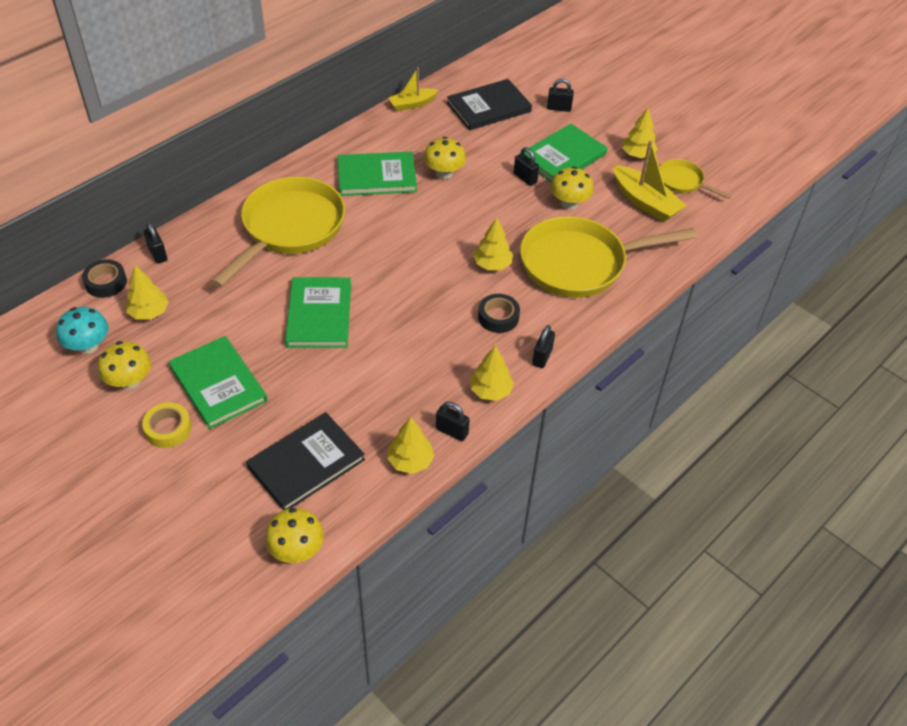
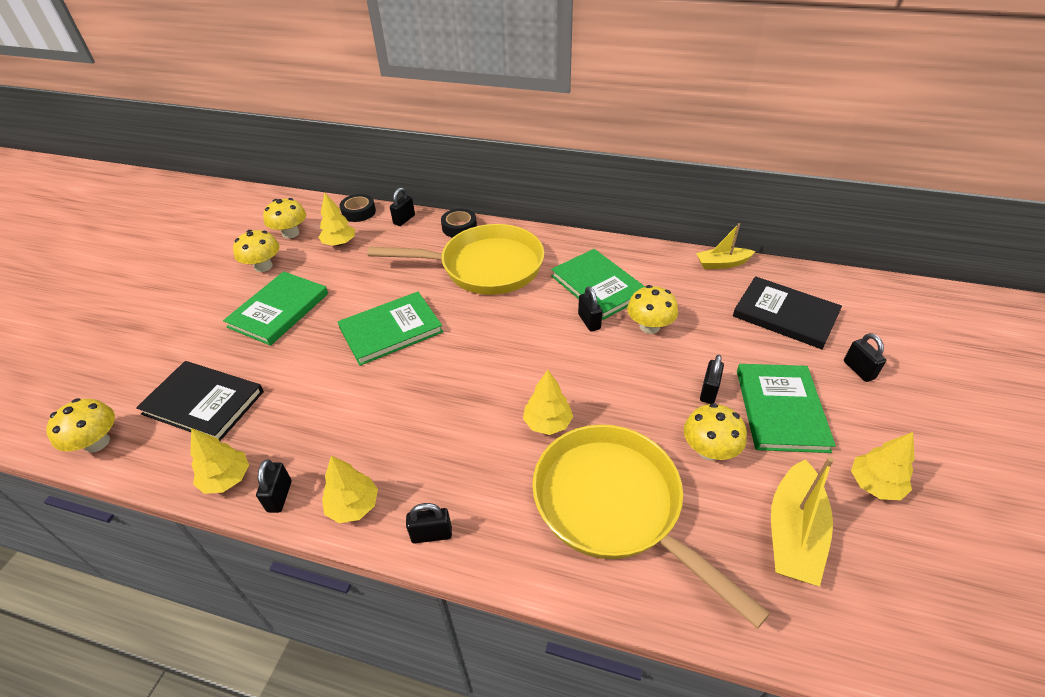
camera: 65 degrees right, 5 degrees down
turquoise mushroom [56,307,109,354] -> yellow mushroom [263,198,306,238]
yellow tape [142,403,192,448] -> none
yellow boat [388,67,438,111] -> yellow boat turned 45 degrees counterclockwise [696,223,756,269]
black tape [478,294,520,333] -> black tape moved to [441,209,477,237]
green book [524,123,607,182] -> green book turned 75 degrees clockwise [737,364,836,453]
yellow pan [659,159,732,199] -> none
none -> black padlock [578,286,603,332]

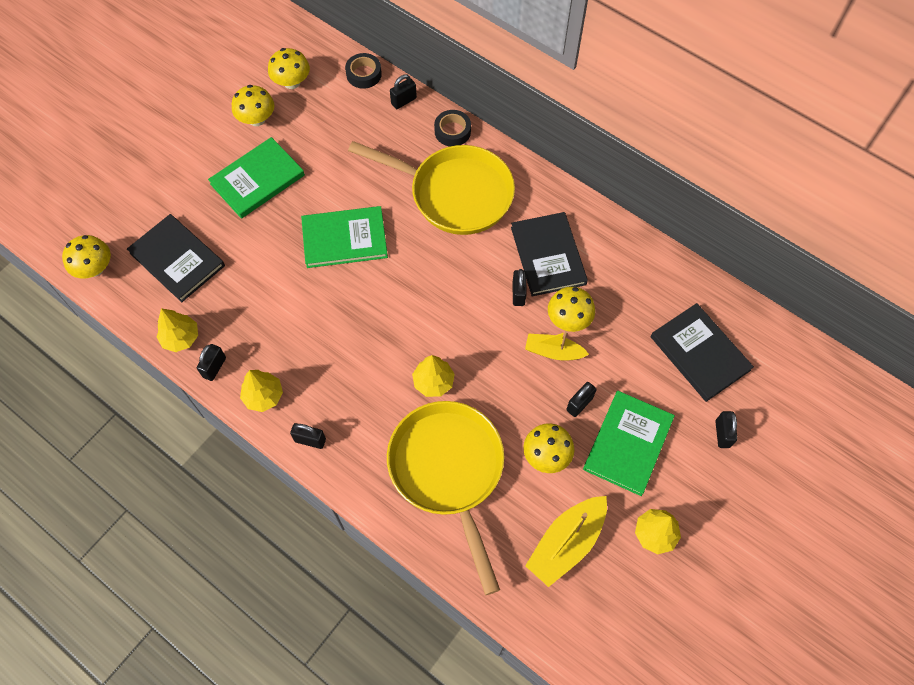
camera: 20 degrees right, 20 degrees up
yellow tree [319,192,355,246] -> none
green book [551,249,645,320] -> black book [511,212,588,297]
yellow boat [696,223,756,269] -> yellow boat moved to [525,331,589,361]

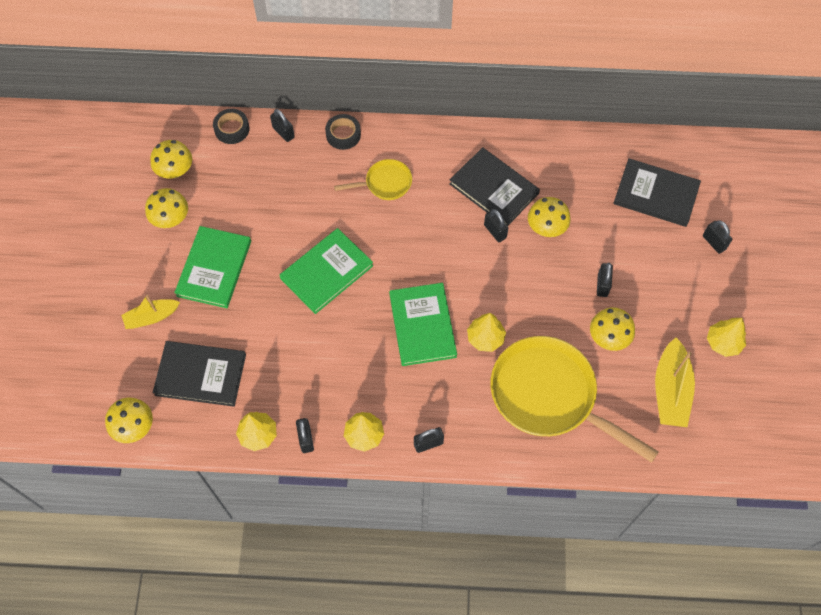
camera: 35 degrees left, 0 degrees up
yellow pan [348,141,515,235] -> yellow pan [334,159,412,200], size x0.48
black padlock [390,75,417,109] -> black padlock turned 60 degrees counterclockwise [270,109,295,142]
yellow boat [525,331,589,361] -> yellow boat moved to [121,295,180,329]
green book [583,391,675,496] -> green book moved to [389,283,457,366]

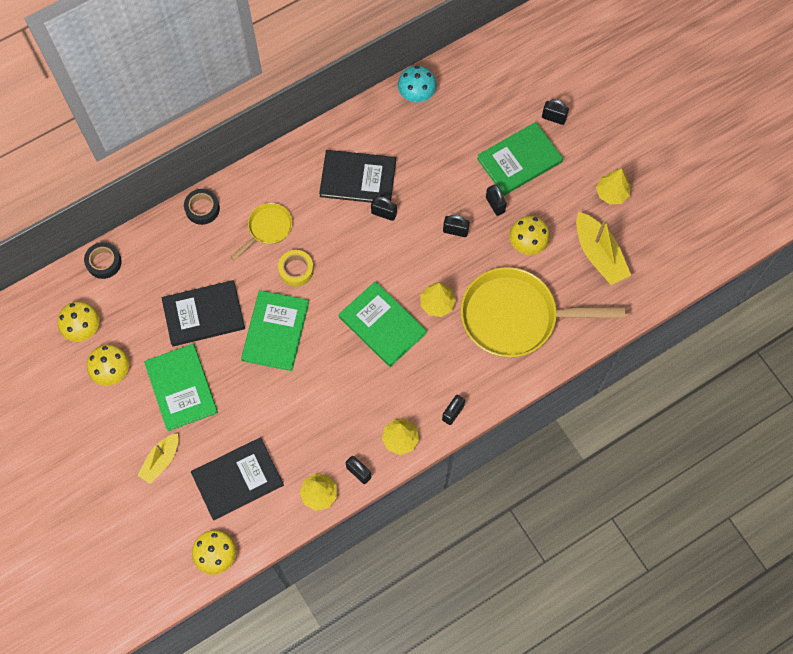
camera: 35 degrees left, 5 degrees up
black padlock [270,109,295,142] -> black padlock moved to [443,215,470,237]
yellow mushroom [528,197,571,237] -> none
black book [613,158,701,227] -> black book moved to [161,280,245,346]
none -> yellow tape [278,250,314,286]
none -> turquoise mushroom [398,66,437,102]
none -> green book [477,122,563,196]

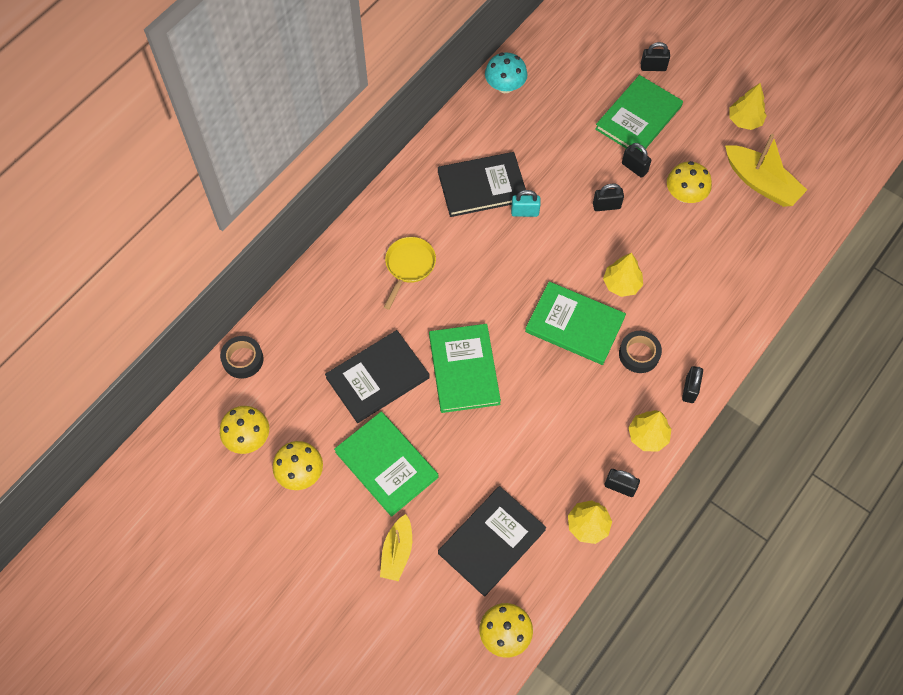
camera: 20 degrees left, 5 degrees down
black tape [184,189,220,225] -> black tape moved to [619,331,662,373]
yellow tape [278,250,314,286] -> none
black padlock [371,197,397,221] -> turquoise padlock [511,190,541,217]
yellow pan [461,267,625,358] -> none

